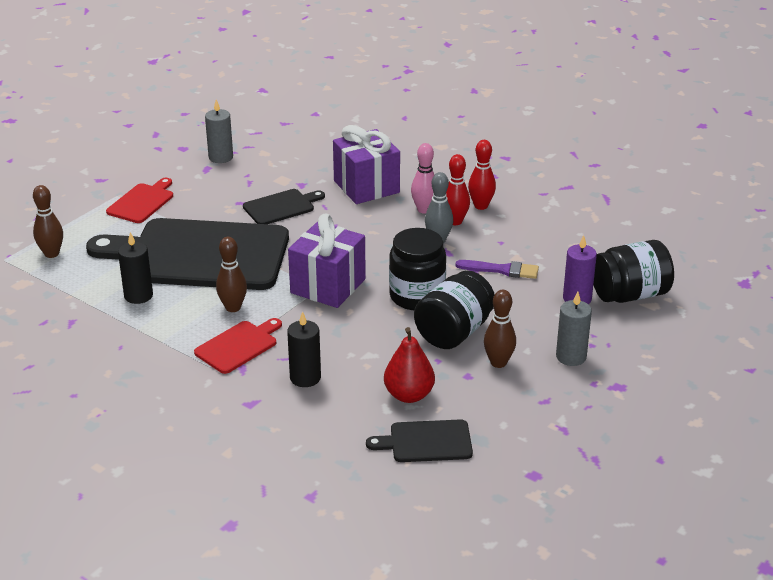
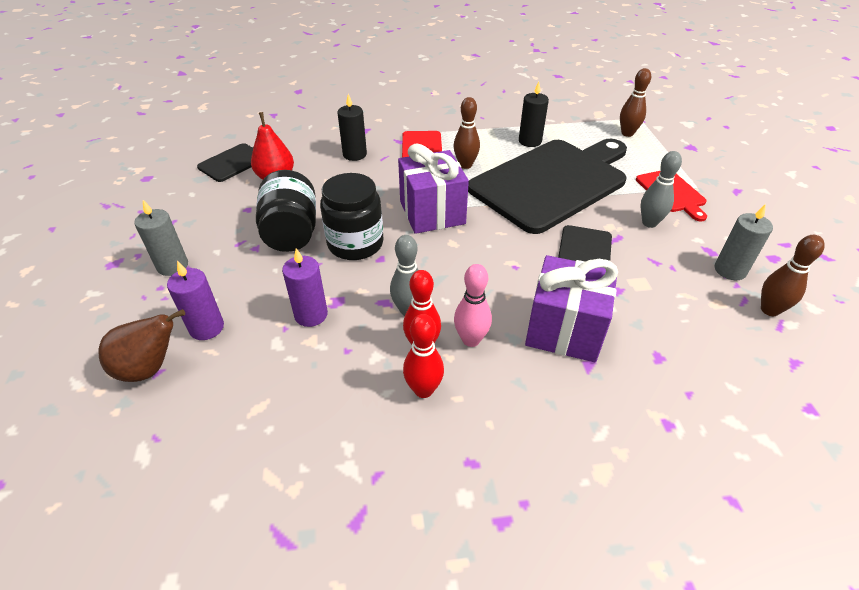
camera: 135 degrees right, 10 degrees up
purple brush [456,260,539,279] -> purple candle [282,248,328,327]
brown bowling pin [484,290,516,368] -> brown bowling pin moved to [761,235,825,316]
black jar [593,240,674,303] -> brown pear [98,309,185,382]
none -> grey bowling pin [641,151,682,228]

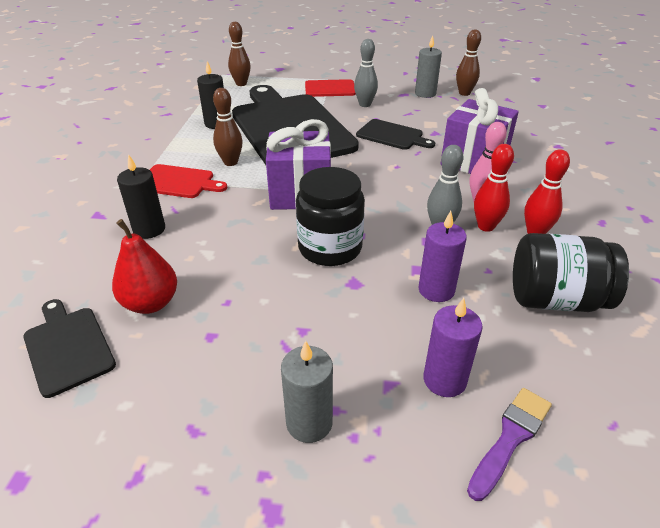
camera: 75 degrees left, 5 degrees down
brown pear [98,309,185,382] -> purple brush [467,388,552,501]
black jar [256,170,316,252] -> black jar moved to [513,233,629,312]

